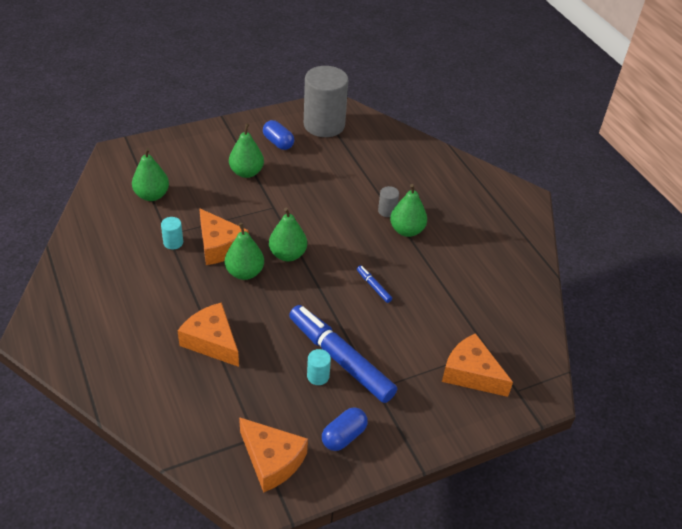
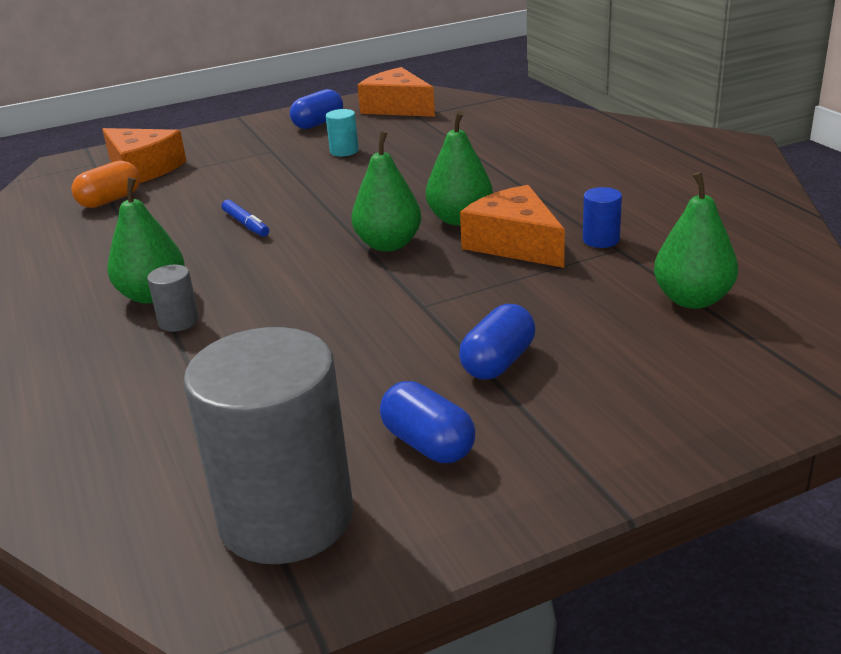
camera: 175 degrees left, 15 degrees down
turquoise cylinder [161,217,183,249] -> blue cylinder [583,187,622,248]
orange cheese [177,302,239,367] -> none
green pear [229,123,264,178] -> blue capsule [459,304,535,380]
blue marker [289,305,397,403] -> none
none -> orange capsule [71,160,140,208]

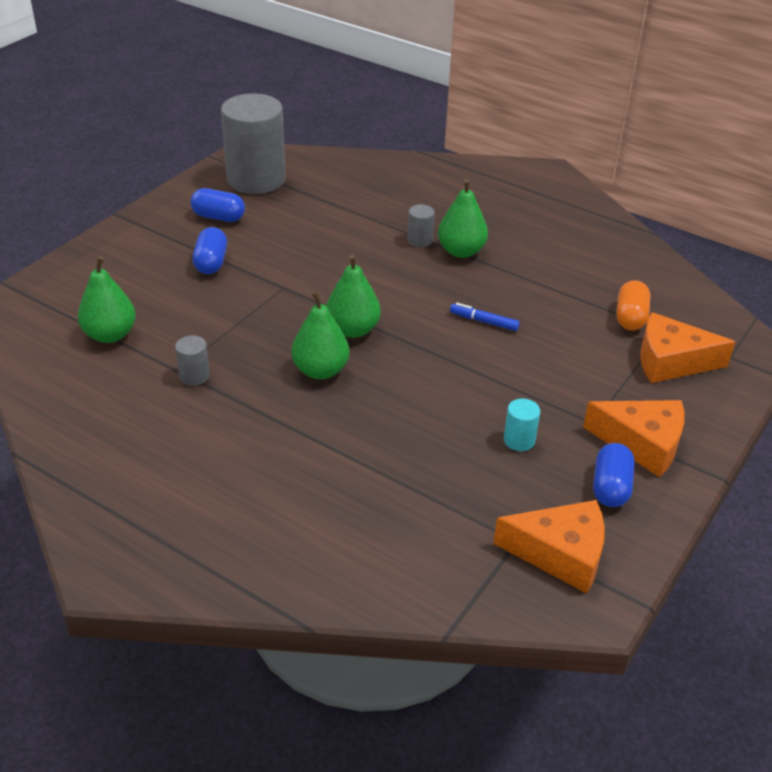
camera: 145 degrees right, 10 degrees up
orange cheese [460,185,565,268] -> orange cheese moved to [583,400,685,477]
blue cylinder [583,187,622,248] -> grey cylinder [175,335,210,386]

